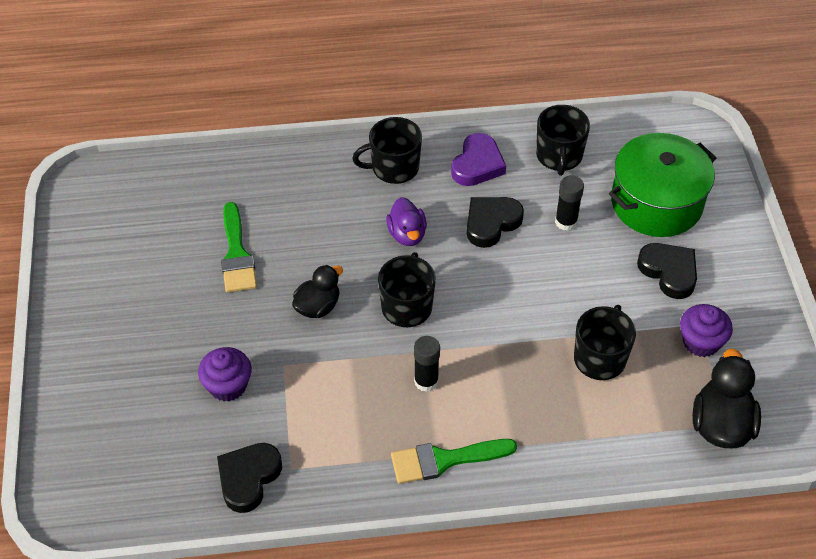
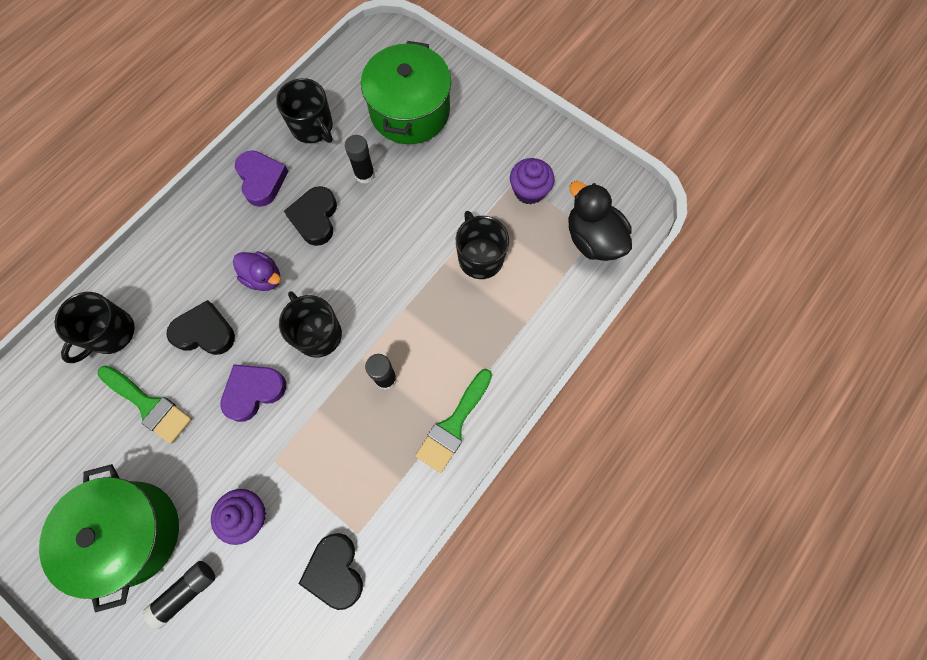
camera: 45 degrees left, 20 degrees up
black duck [292,265,343,318] -> purple heart [220,364,286,422]
black mug [352,117,422,184] -> black mug moved to [55,292,135,363]
black heart [637,243,697,299] -> black heart moved to [166,300,235,355]
none -> green pot [39,464,179,612]
none -> black glue stick [142,561,216,630]

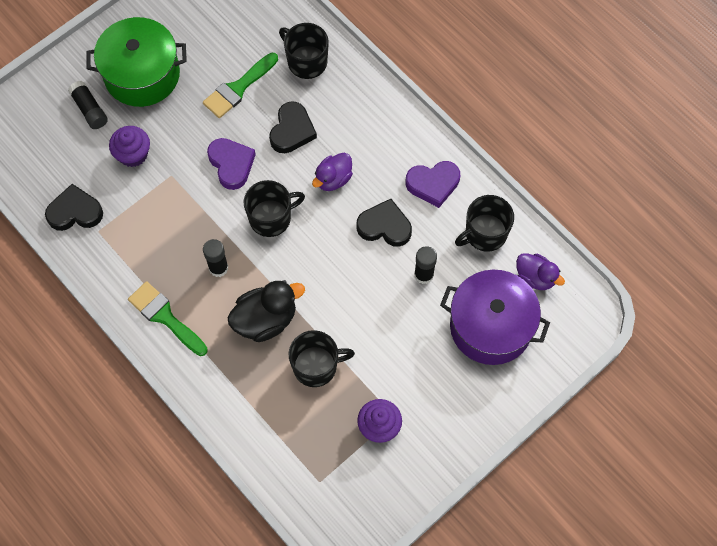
camera: 100 degrees right, 5 degrees down
green pot [361,41,451,144] -> purple pot [440,270,550,365]
black duck [568,181,632,261] -> black duck moved to [228,280,305,342]
none -> purple duck [516,254,565,290]

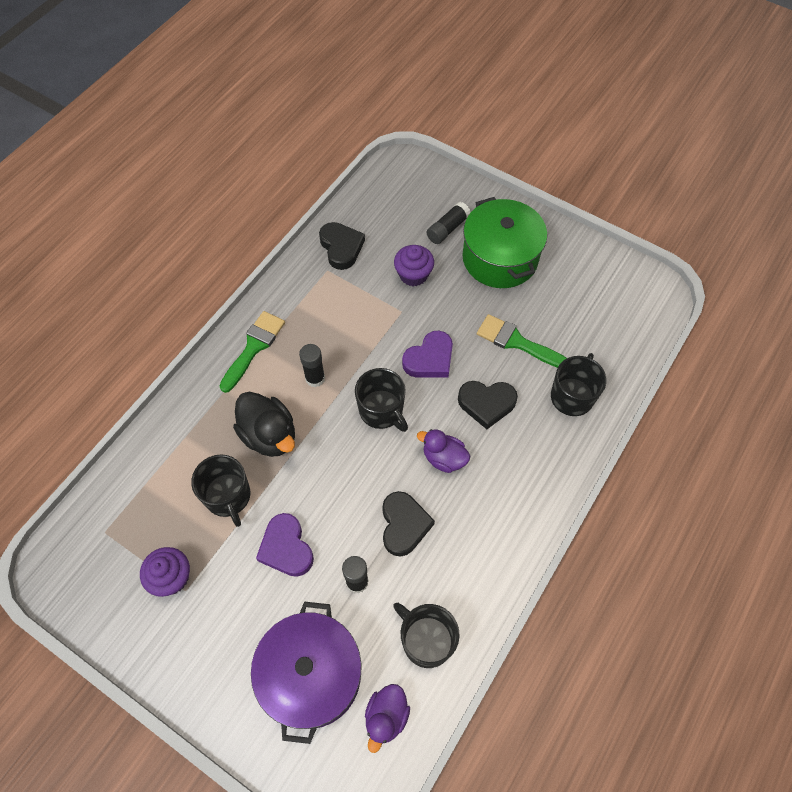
camera: 75 degrees right, 5 degrees down
purple heart [406,161,460,208] -> purple heart moved to [256,513,314,577]

